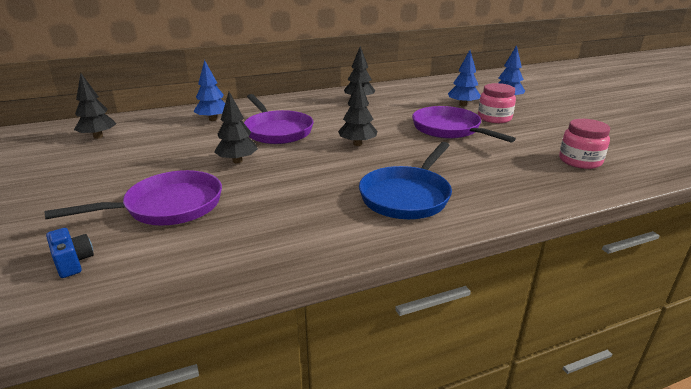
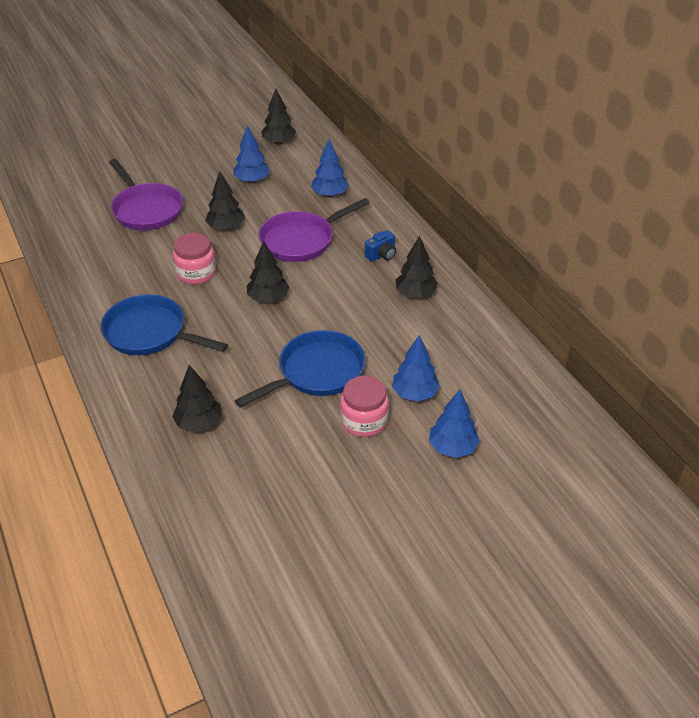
camera: 85 degrees right, 15 degrees up
blue camera [46,228,94,278] -> blue camera moved to [365,230,396,262]
purple pan [412,106,516,143] -> blue pan [235,330,366,408]
pink jar [559,119,610,169] -> pink jar moved to [173,233,216,284]
none -> black tree [172,365,222,433]
none -> blue tree [234,125,270,183]

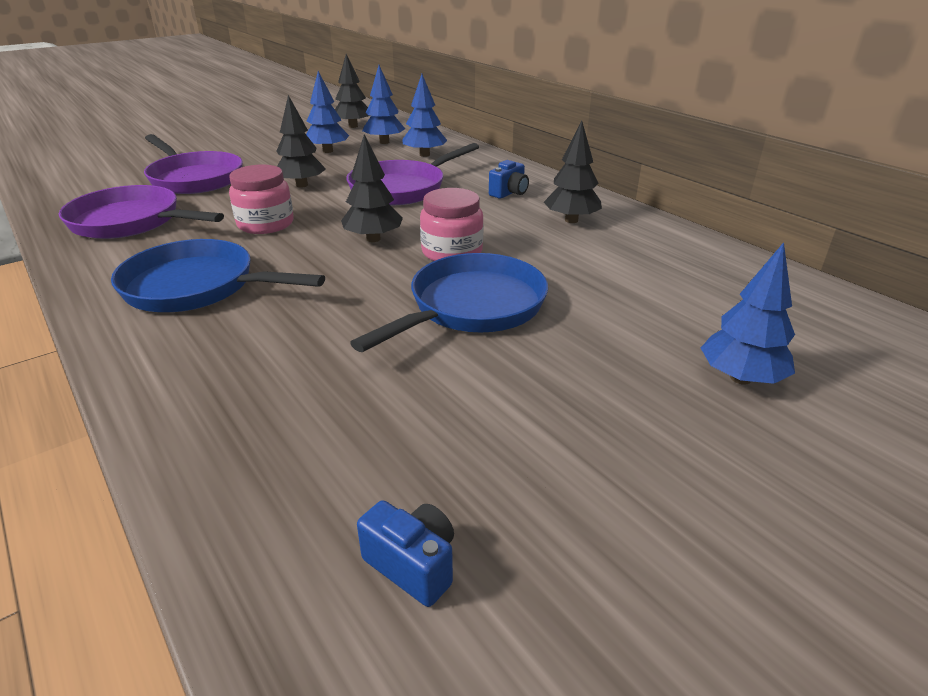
camera: 10 degrees left, 10 degrees down
black tree [172,365,222,433] -> none
pink jar [340,376,389,437] -> pink jar moved to [420,188,484,261]
blue tree [392,335,440,402] -> blue tree moved to [362,65,405,144]
none -> purple pan [59,185,224,239]
none -> blue camera [357,500,454,607]

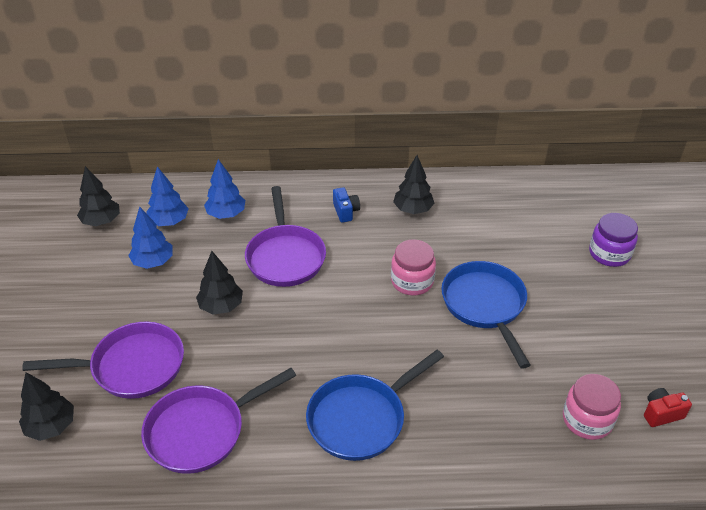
camera: 55 degrees left, 10 degrees up
pink jar [229,165,294,234] -> pink jar moved to [563,374,621,440]
black tree [341,134,403,242] -> black tree moved to [19,372,74,441]
blue camera [357,500,454,607] -> red camera [644,388,692,427]
blue tree [701,242,795,385] -> purple jar [589,213,638,267]

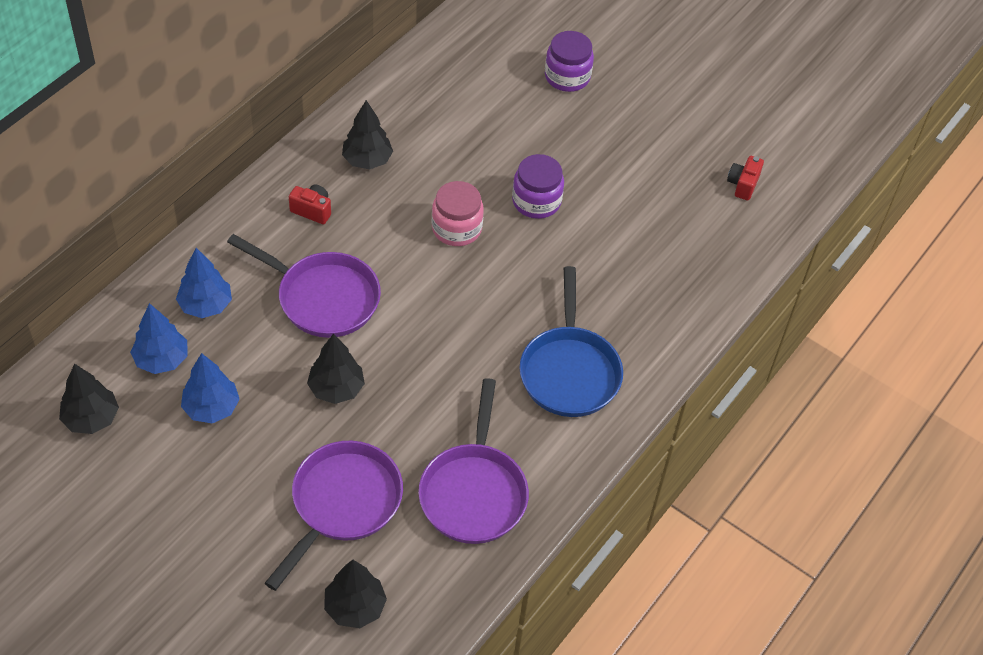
camera: 55 degrees left, 10 degrees up
blue camera [333,187,360,223] -> red camera [289,184,331,224]
blue pan [441,261,530,369] -> purple jar [512,154,564,219]
pink jar [563,374,621,440] -> none

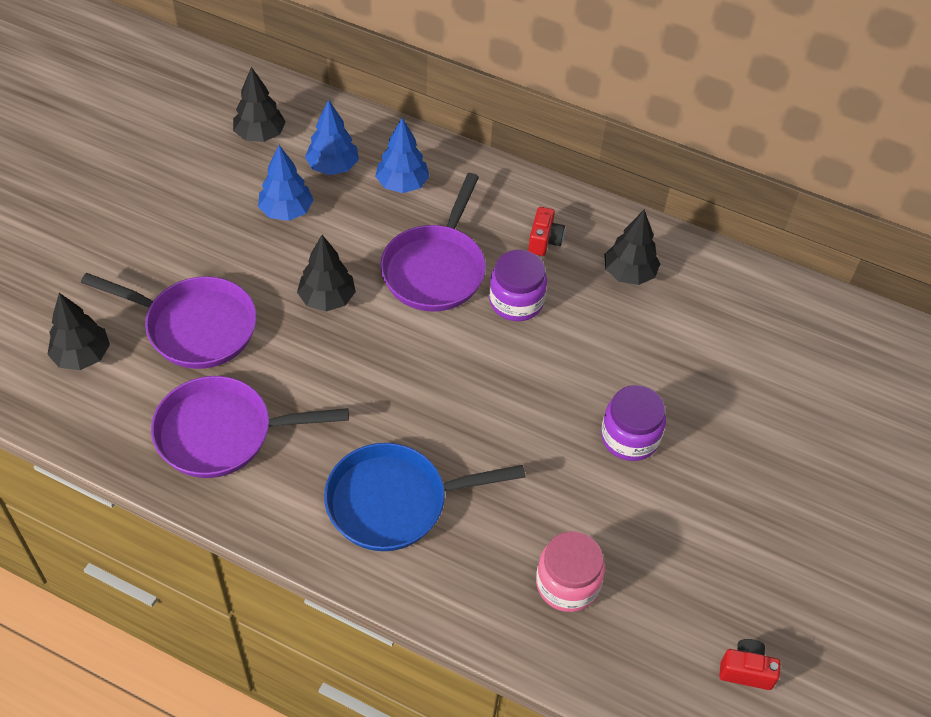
camera: 80 degrees right, 0 degrees up
pink jar [432,181,484,246] -> pink jar moved to [536,531,605,612]
purple jar [545,31,594,92] -> purple jar moved to [489,250,547,321]

